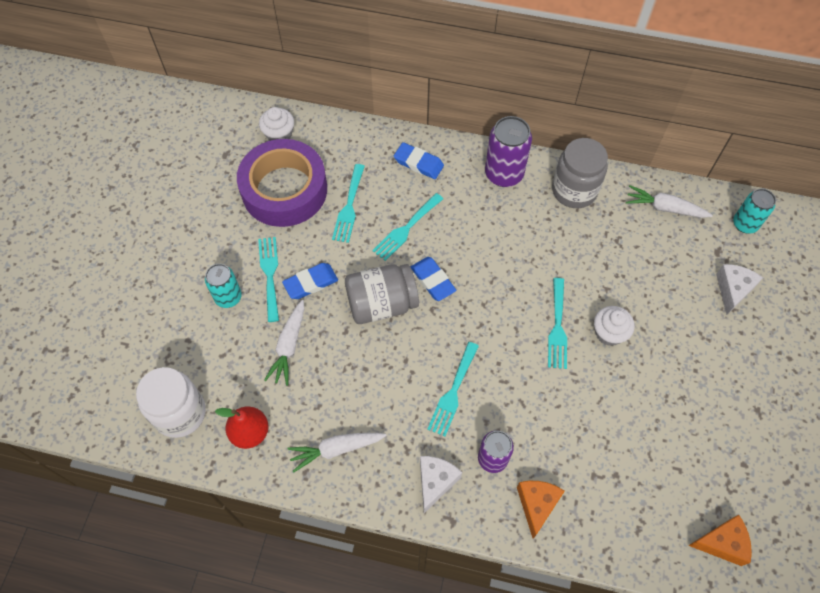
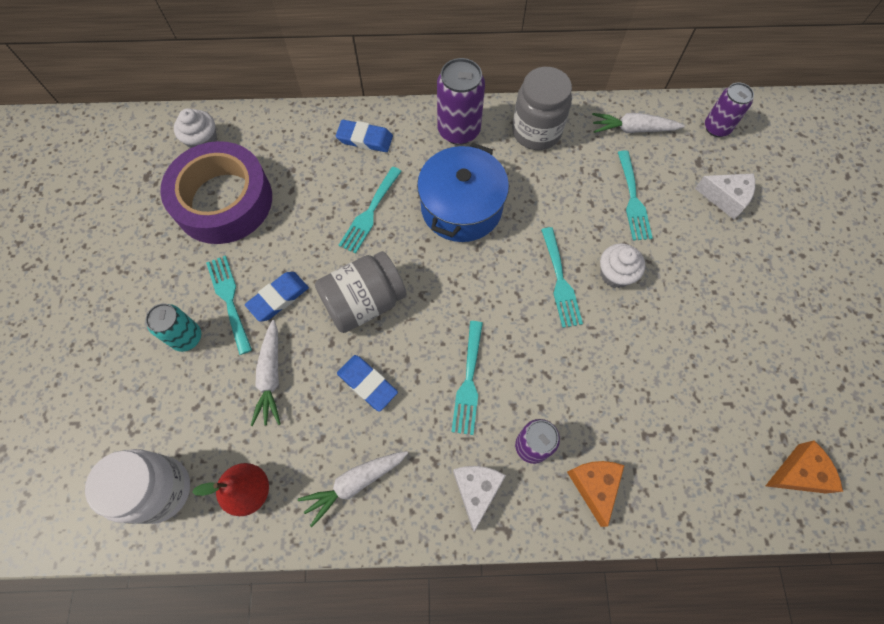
camera: 15 degrees left, 5 degrees up
turquoise fork [332,164,365,243] -> turquoise fork moved to [618,150,653,240]
blue eraser [411,257,456,301] -> blue eraser moved to [337,355,398,412]
white cheese [716,264,763,315] -> white cheese turned 105 degrees clockwise [695,173,755,220]
turquoise can [733,189,776,234] -> purple can [705,83,754,137]
none -> blue pot [417,143,509,242]

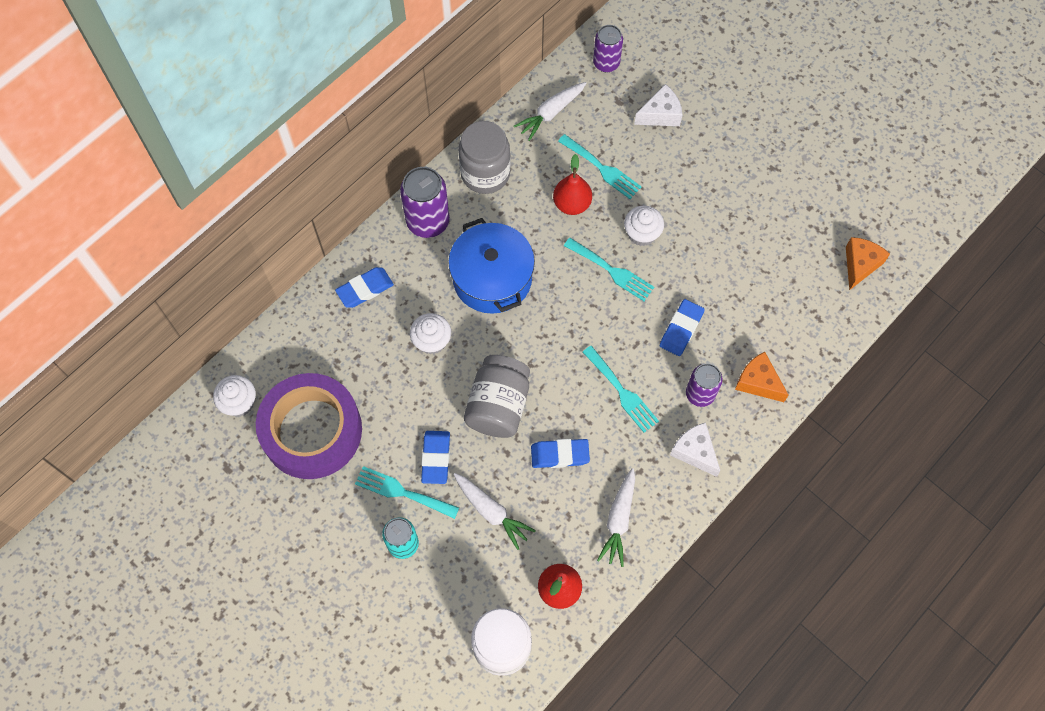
camera: 45 degrees left, 0 degrees up
turquoise fork [339,167,402,254] -> white cupcake [410,313,451,354]
none -> red pear [553,154,592,215]
none -> blue eraser [660,299,705,356]

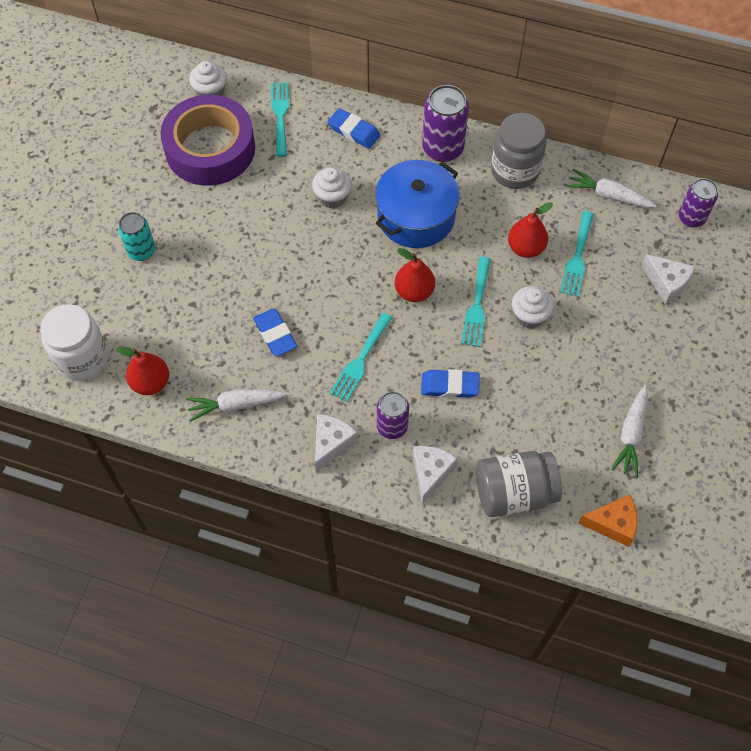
camera: 65 degrees right, 5 degrees down
turquoise fork [355,466,459,519] -> turquoise fork moved to [271,82,289,157]
blue eraser [421,431,450,484] -> none
white carrot [454,473,536,550] -> white carrot moved to [611,385,648,477]
grey jar [464,355,530,438] -> grey jar moved to [476,451,562,517]
orange cheese [735,352,788,402] -> white cheese [413,446,458,504]
none -> red pear [395,248,435,302]

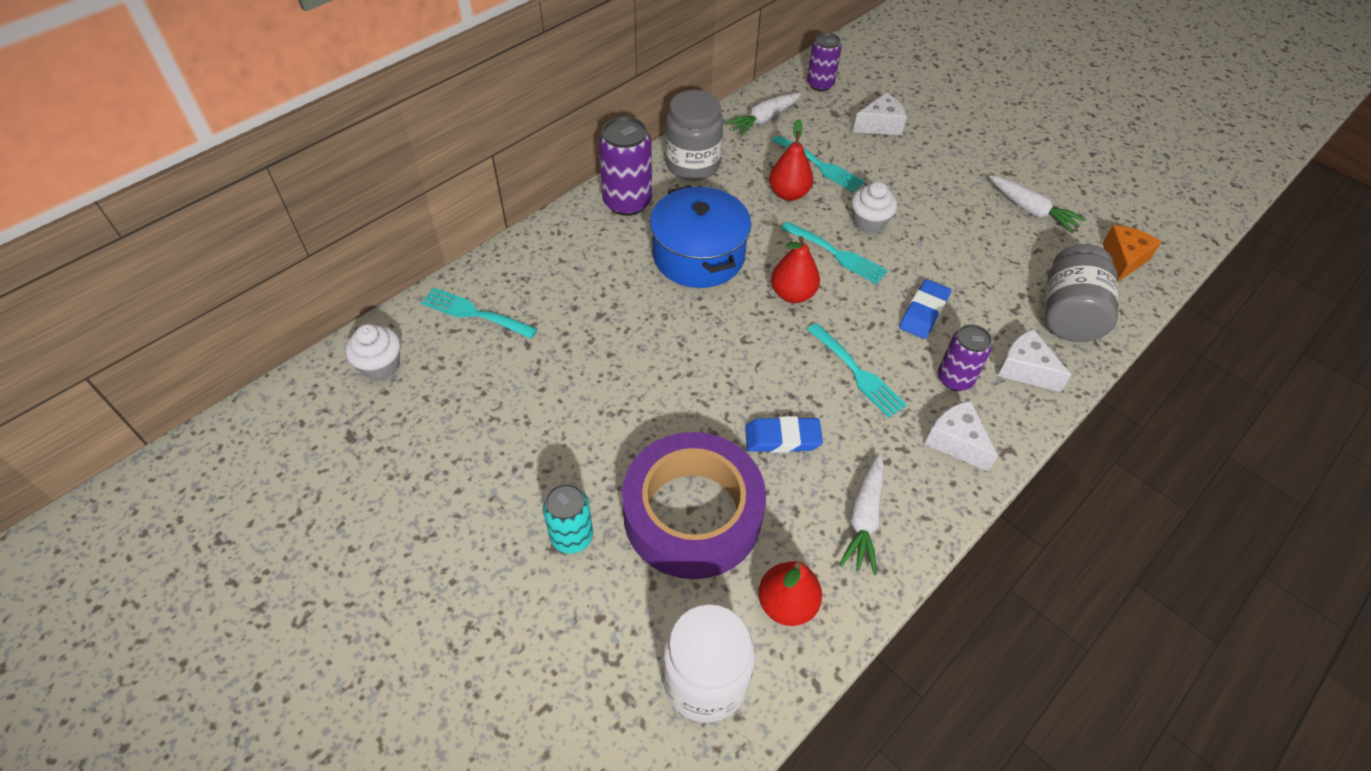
camera: 65 degrees left, 10 degrees down
purple tape [160,95,255,186] -> purple tape moved to [622,432,766,579]
white cupcake [312,167,352,208] -> none
blue eraser [328,108,381,149] -> none

